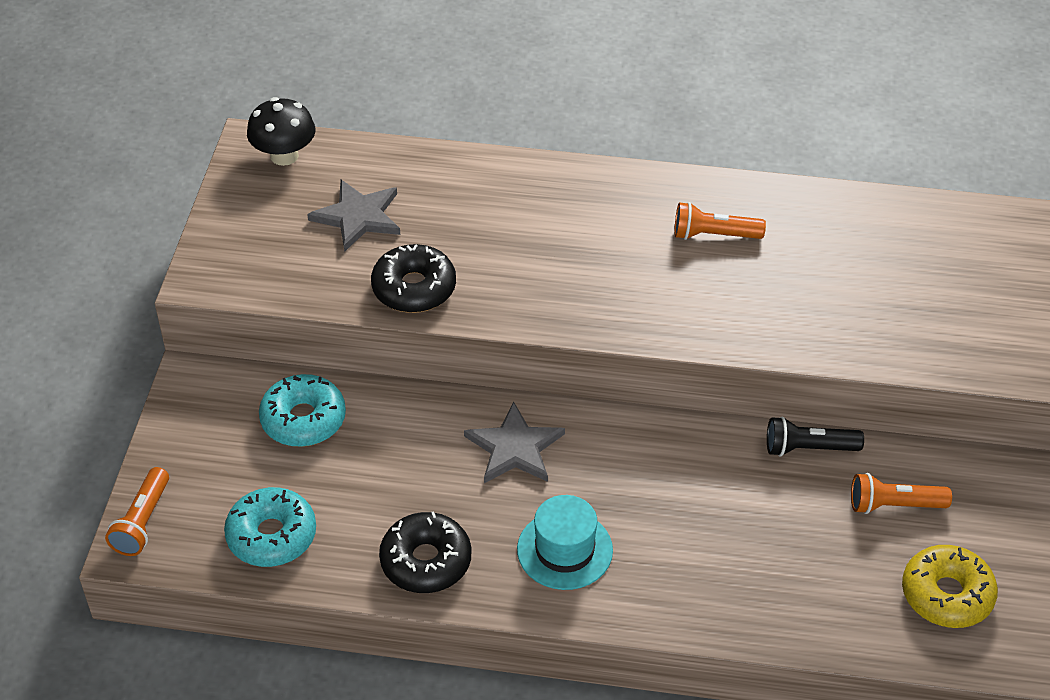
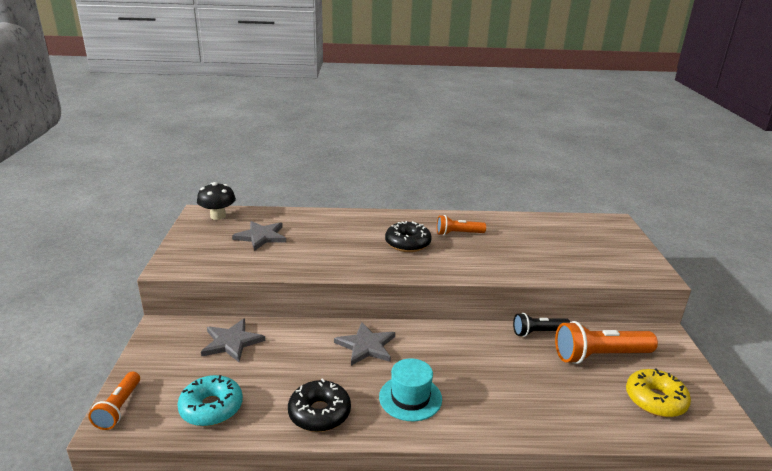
camera: 10 degrees left, 20 degrees down
turquoise donut [259,374,346,447] -> grey star [201,318,265,362]
black donut [371,244,456,313] -> black donut moved to [385,221,432,252]
orange flashlight [851,473,952,514] -> orange flashlight [555,321,658,364], size x1.67

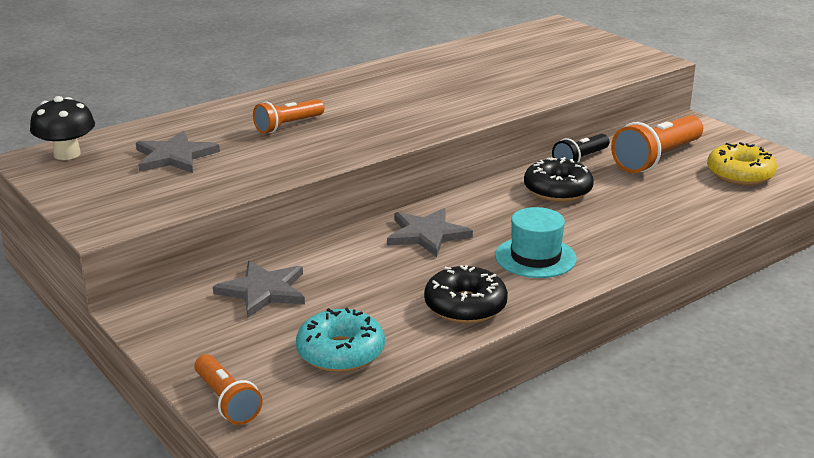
camera: 35 degrees left, 0 degrees up
black donut [385,221,432,252] -> black donut moved to [524,157,594,202]
orange flashlight [437,215,486,236] -> orange flashlight moved to [253,99,325,133]

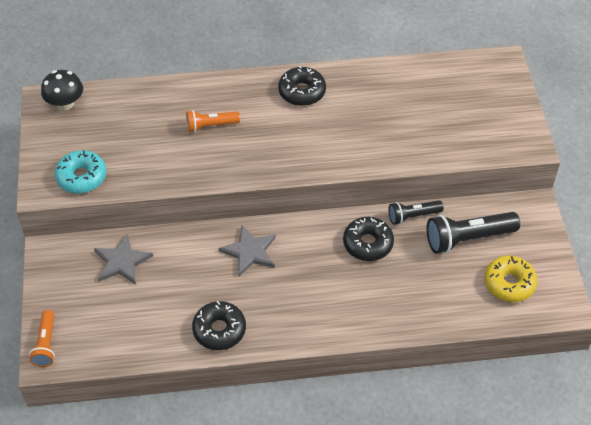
camera: 30 degrees right, 25 degrees up
grey star [136,131,220,173] -> none
turquoise donut [296,308,385,372] -> turquoise donut moved to [55,150,107,194]
turquoise hat [495,207,577,278] -> none
orange flashlight [611,115,703,173] -> black flashlight [426,212,520,254]
none -> black donut [278,66,326,106]

